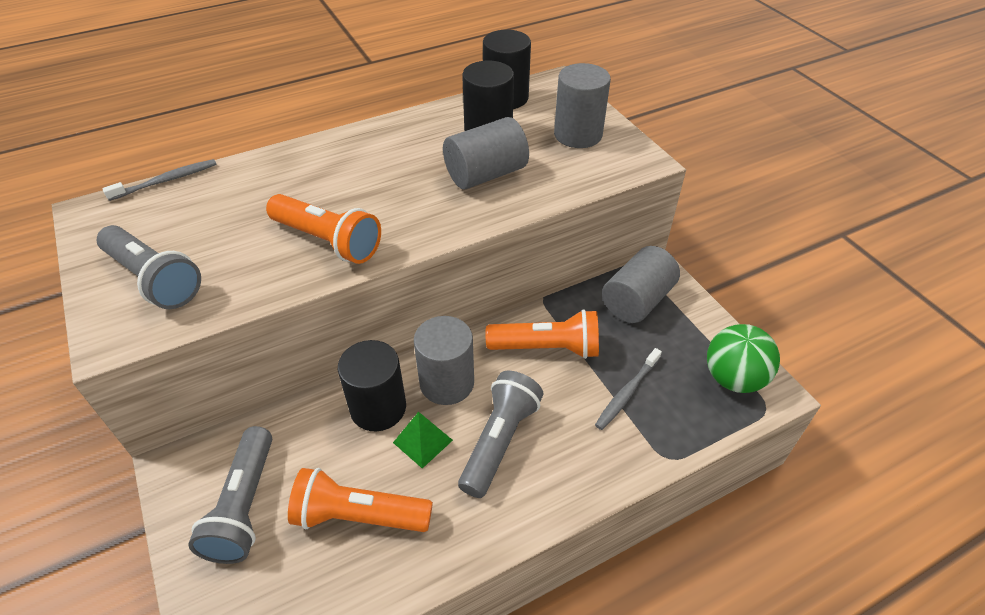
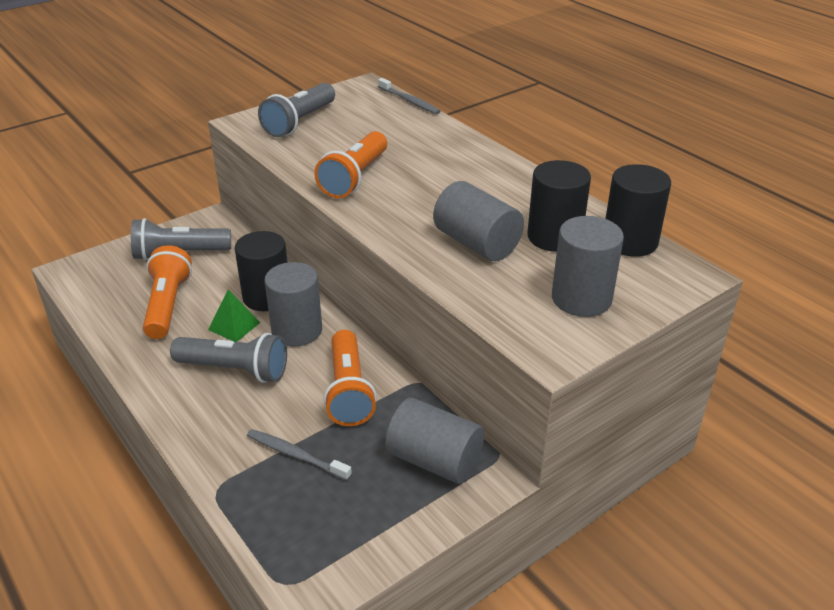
camera: 80 degrees right, 10 degrees down
green ball [707,324,780,393] -> none

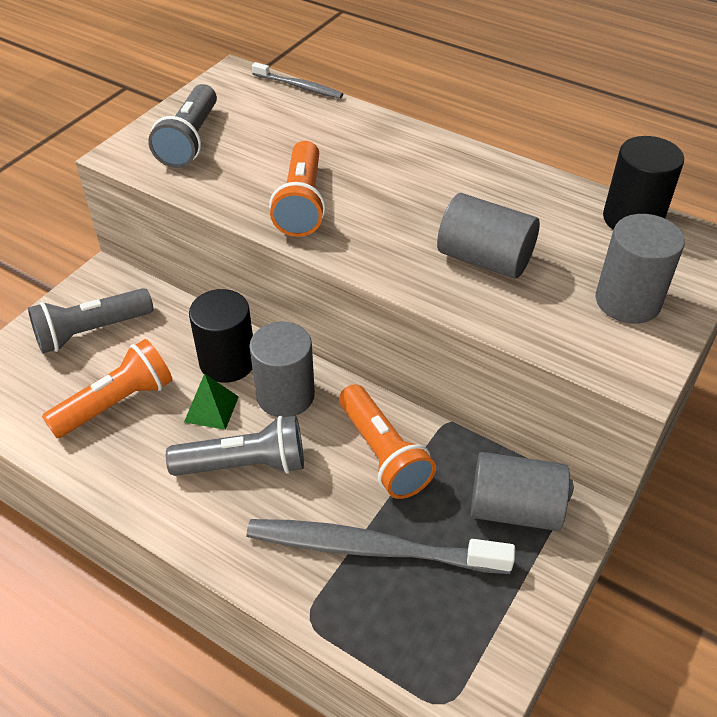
camera: 20 degrees left, 10 degrees up
orange flashlight [143,245,192,339] -> orange flashlight turned 75 degrees clockwise [42,339,173,438]
grey toothbrush [247,429,352,481] -> grey toothbrush [247,519,515,574], size x1.93
black cylinder [527,160,591,252] -> none

